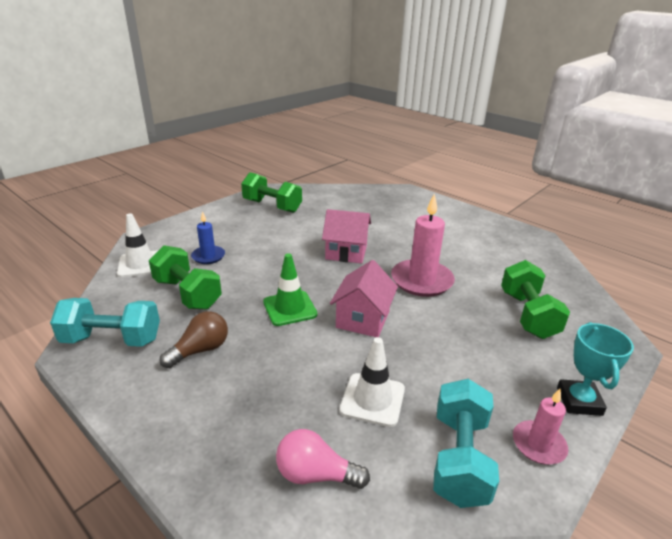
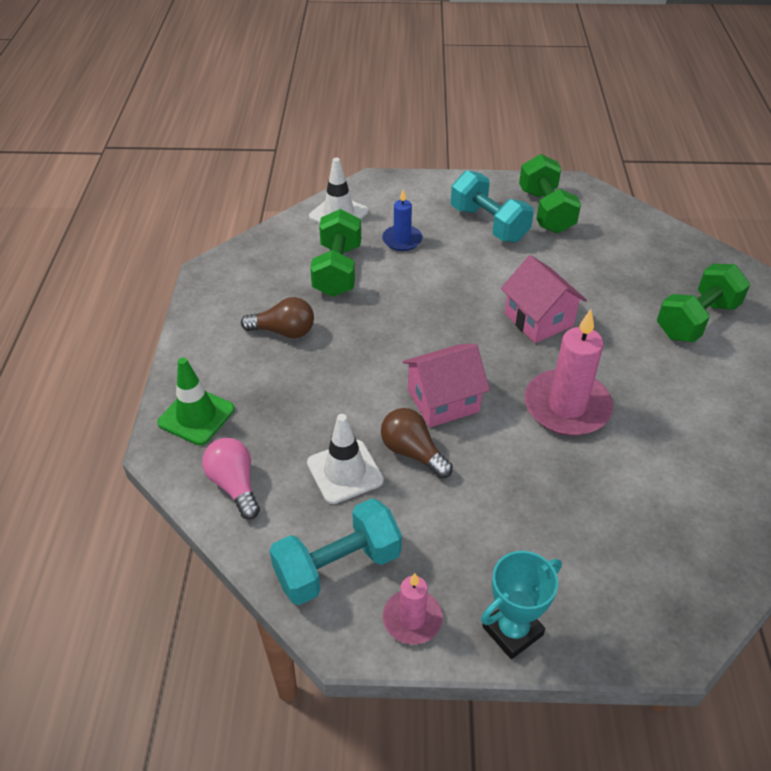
camera: 50 degrees right, 15 degrees up
turquoise dumbbell [50,298,160,347] -> turquoise dumbbell moved to [451,170,534,242]
green traffic cone [263,253,317,326] -> green traffic cone moved to [157,358,235,445]
green dumbbell [501,260,570,339] -> green dumbbell moved to [657,264,750,342]
none -> brown light bulb [381,408,453,478]

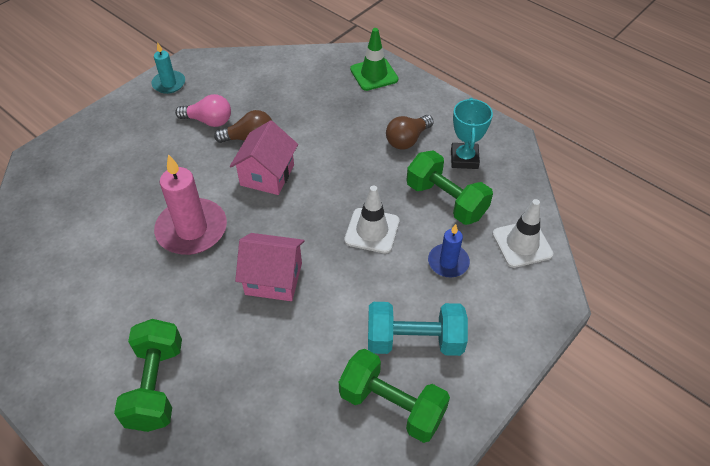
camera: 130 degrees right, 5 degrees up
pink light bulb [202,438,260,519] -> pink light bulb moved to [175,94,231,127]
turquoise dumbbell [269,498,402,605] -> none
white traffic cone [307,414,384,504] -> white traffic cone moved to [344,185,399,253]
pink candle [383,573,443,644] -> turquoise candle [152,42,185,94]
turquoise trophy [481,551,562,659] -> turquoise trophy moved to [451,98,493,169]

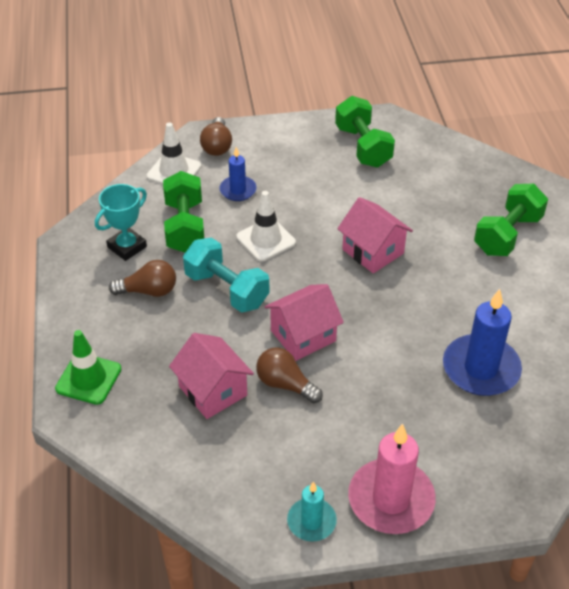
camera: 140 degrees left, 5 degrees down
pink candle [154,154,227,255] -> pink candle moved to [348,424,436,534]
pink light bulb [175,94,231,127] -> none
turquoise dumbbell [368,302,468,356] -> turquoise dumbbell moved to [183,238,270,313]
none -> pink house [169,333,254,419]
none -> brown light bulb [200,117,232,156]
none -> blue candle [443,289,522,396]

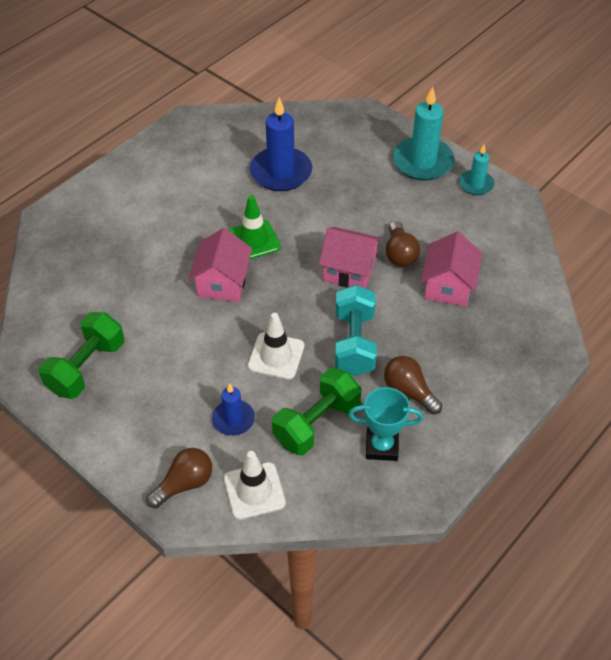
camera: 130 degrees left, 5 degrees up
green traffic cone [55,330,121,405] -> green traffic cone moved to [229,195,281,260]
pink candle [348,424,436,534] -> turquoise candle [393,87,455,181]
green dumbbell [474,184,548,256] -> none

